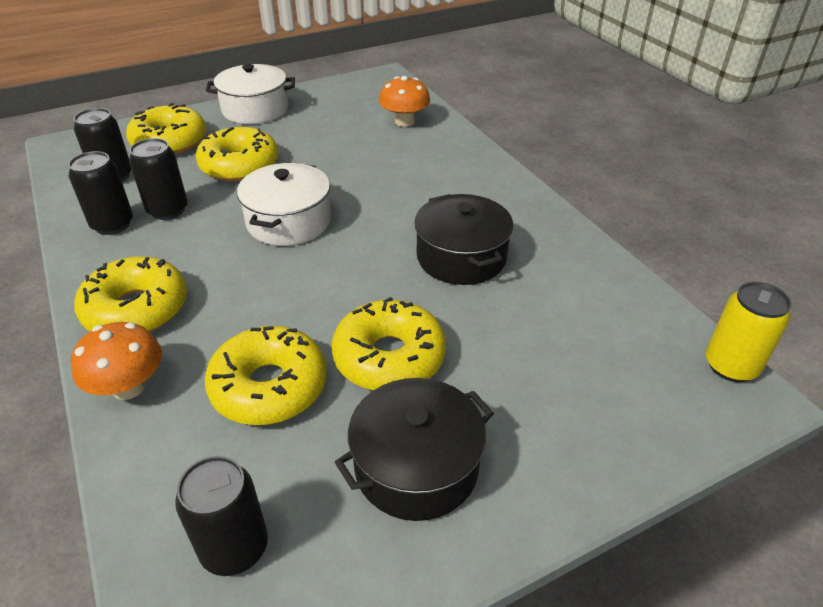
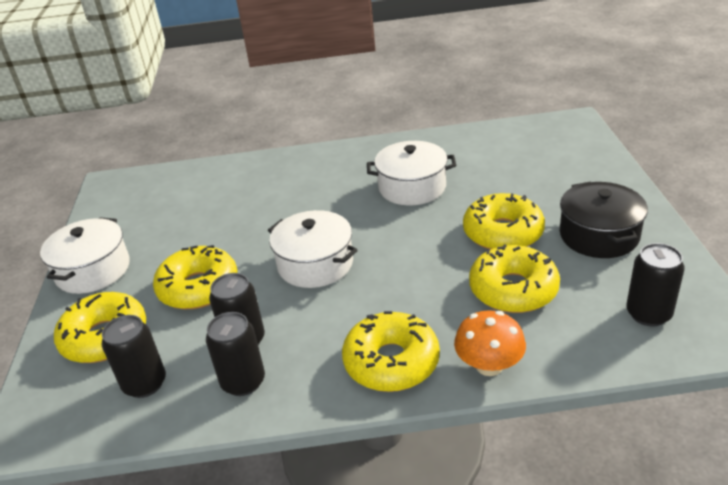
camera: 65 degrees left, 5 degrees down
orange mushroom [379,76,430,127] -> none
black pot [414,194,513,285] -> white pot [367,141,456,206]
yellow can [706,282,792,382] -> none

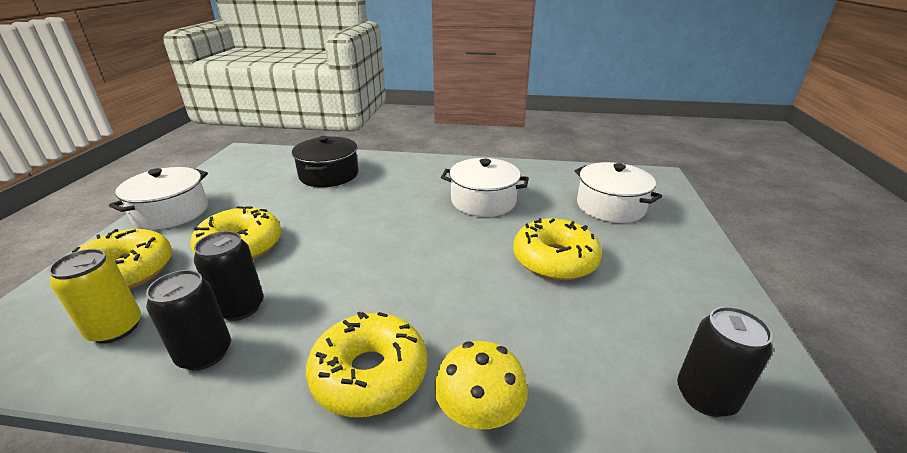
camera: 10 degrees right, 5 degrees down
black can [102,315,166,398] -> yellow can [49,249,141,344]
white pot [268,210,358,288] -> white pot moved to [575,162,662,223]
orange mushroom [454,310,526,376] -> yellow mushroom [434,341,528,429]
yellow donut [469,244,560,313] -> none
black pot [560,181,648,258] -> black pot moved to [292,136,359,187]

